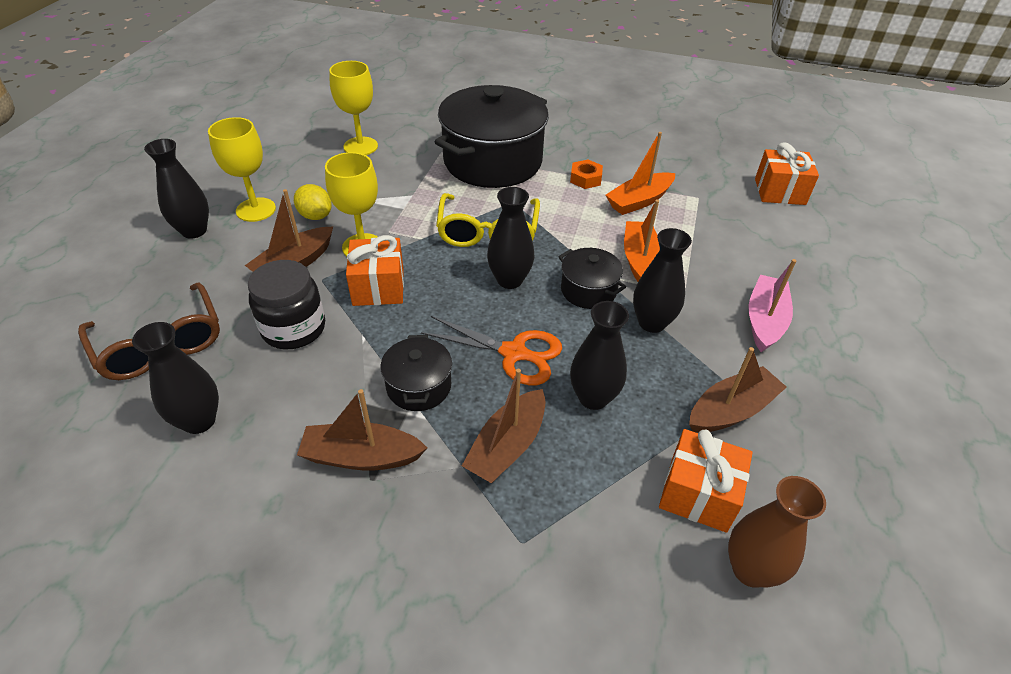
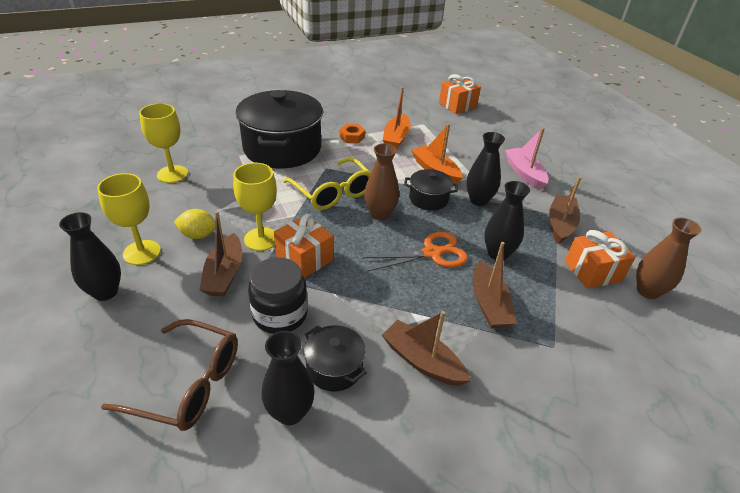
camera: 40 degrees left, 5 degrees down
brown boat [297,389,427,471] -> brown boat turned 75 degrees clockwise [382,311,471,386]
black pot [380,335,452,411] -> black pot moved to [304,325,367,391]
black vase [487,187,534,289] -> brown vase [364,143,399,220]

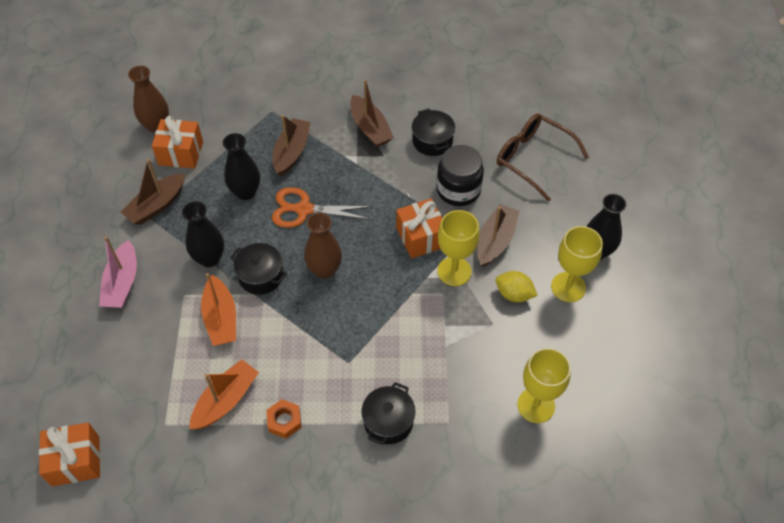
camera: 155 degrees left, 15 degrees up
black pot [236,90,323,168] -> black pot [361,382,416,445], size x0.46
black vase [262,331,315,425] -> none
yellow glasses [283,157,371,210] -> none

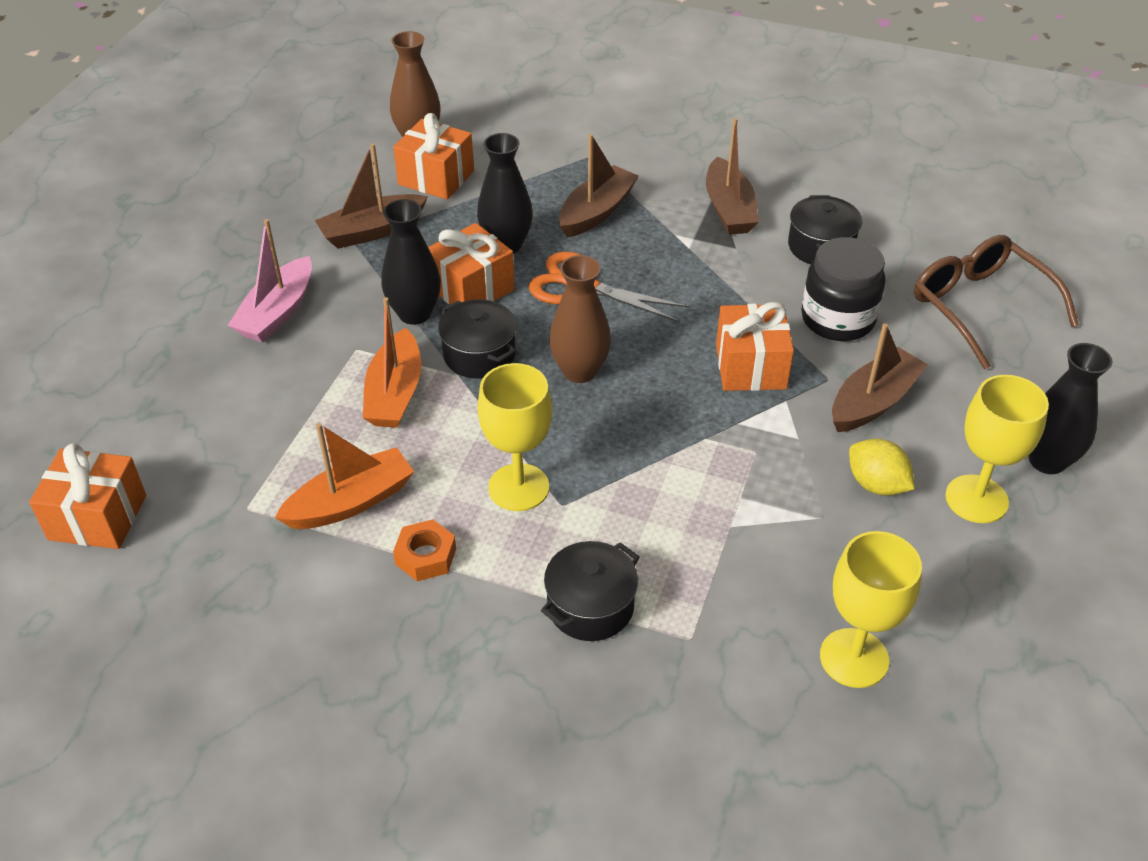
camera: 20 degrees right, 10 degrees down
yellow goblet [437,210,480,286] -> yellow goblet moved to [478,363,552,511]
none -> orange gift [428,223,515,305]

